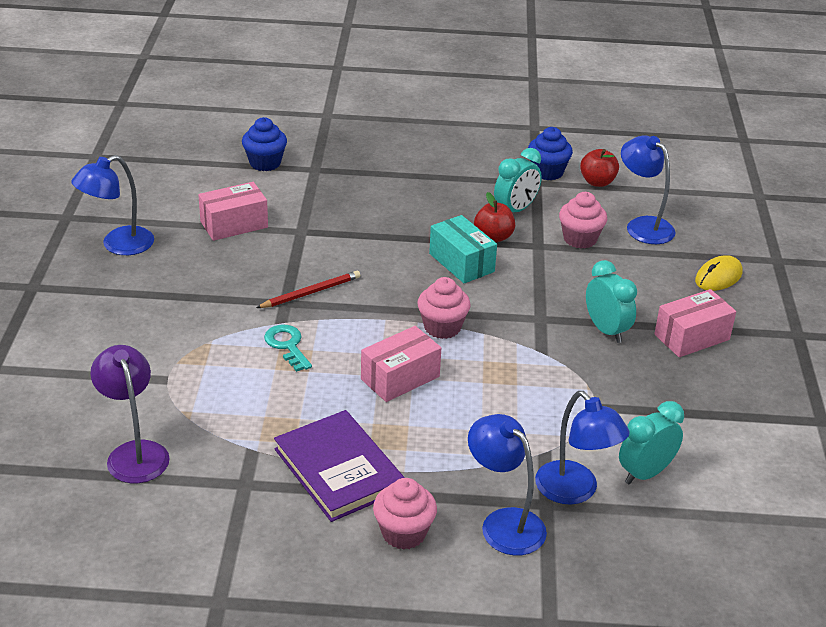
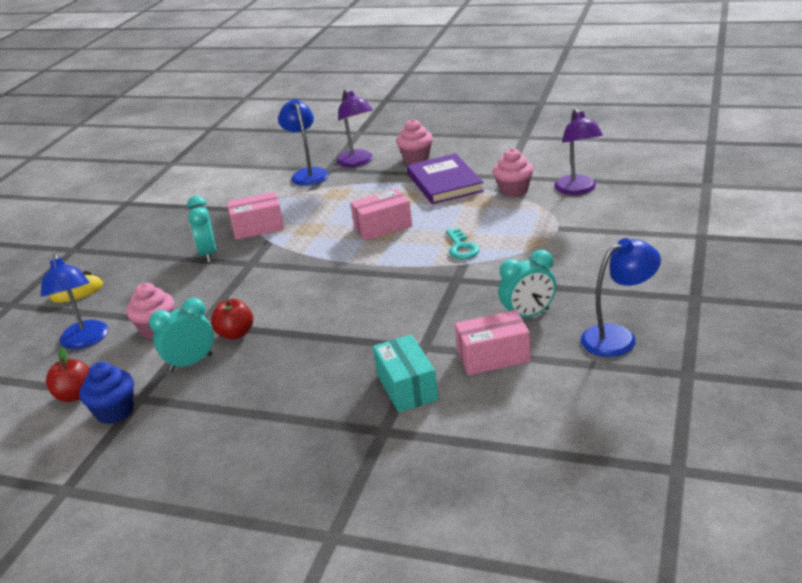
camera: 160 degrees left, 5 degrees down
blue cupcake [242,117,287,171] -> none
red pencil [256,271,360,308] -> none
pink cupcake [417,277,471,339] -> pink cupcake moved to [493,148,533,197]
turquoise box [429,215,497,283] -> turquoise box moved to [373,335,438,412]
blue lamp [468,414,547,555] -> purple lamp [336,89,373,167]
turquoise clock [619,401,684,485] -> turquoise clock moved to [498,250,557,318]
pink box [654,289,736,357] -> pink box moved to [227,192,284,240]

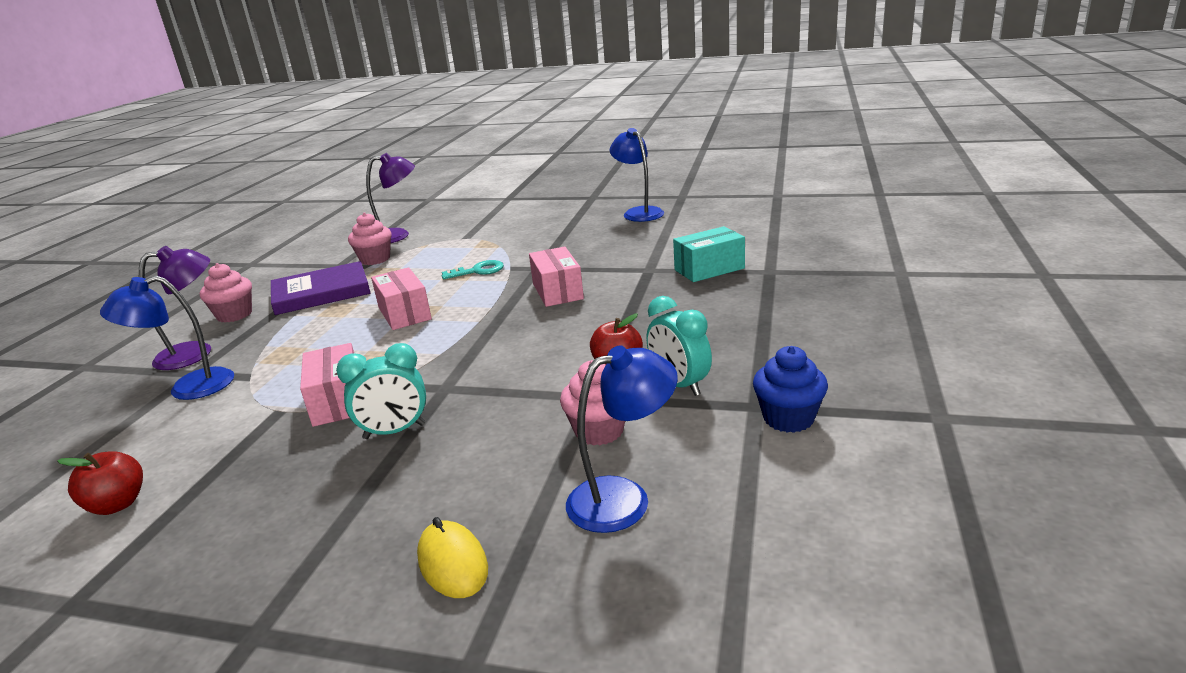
camera: 95 degrees left, 5 degrees down
red apple [46,348,90,402] -> red apple moved to [57,451,143,515]
pink box [455,310,531,375] -> pink box moved to [529,247,584,307]
turquoise clock [498,250,557,318] -> none

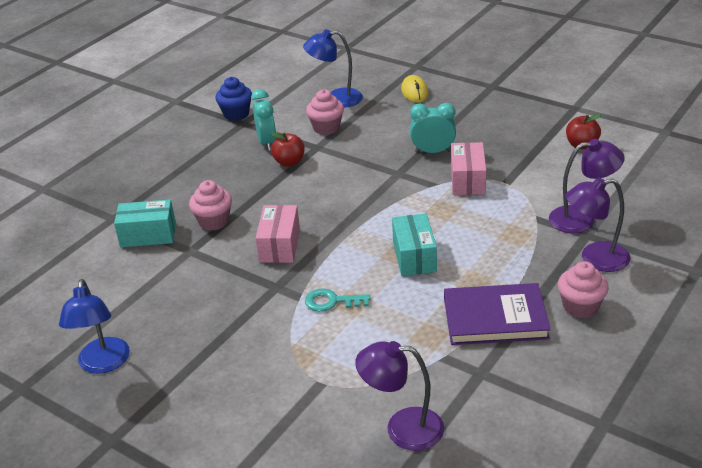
camera: 160 degrees left, 10 degrees up
blue lamp [100,276,234,400] -> purple lamp [549,139,625,233]
pink cupcake [348,213,392,265] -> pink cupcake moved to [189,180,232,231]
pink box [371,267,432,330] -> turquoise box [392,214,437,276]

